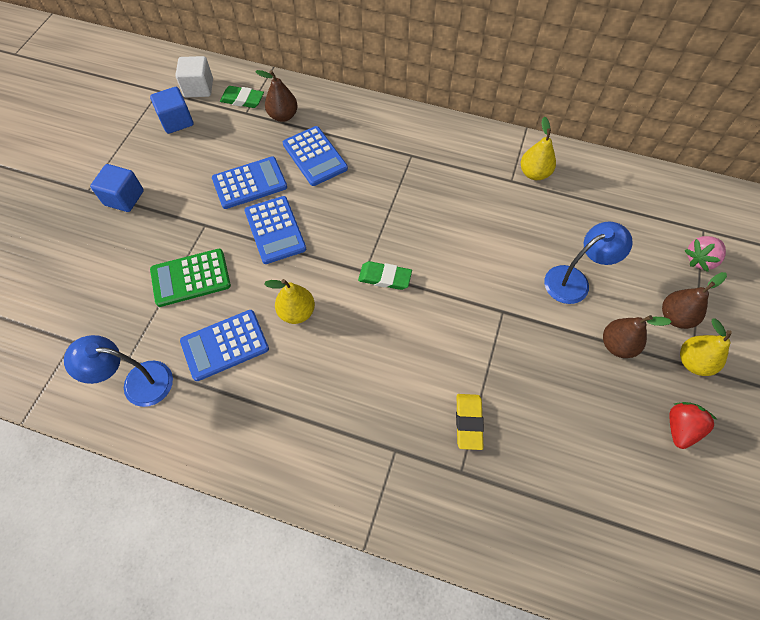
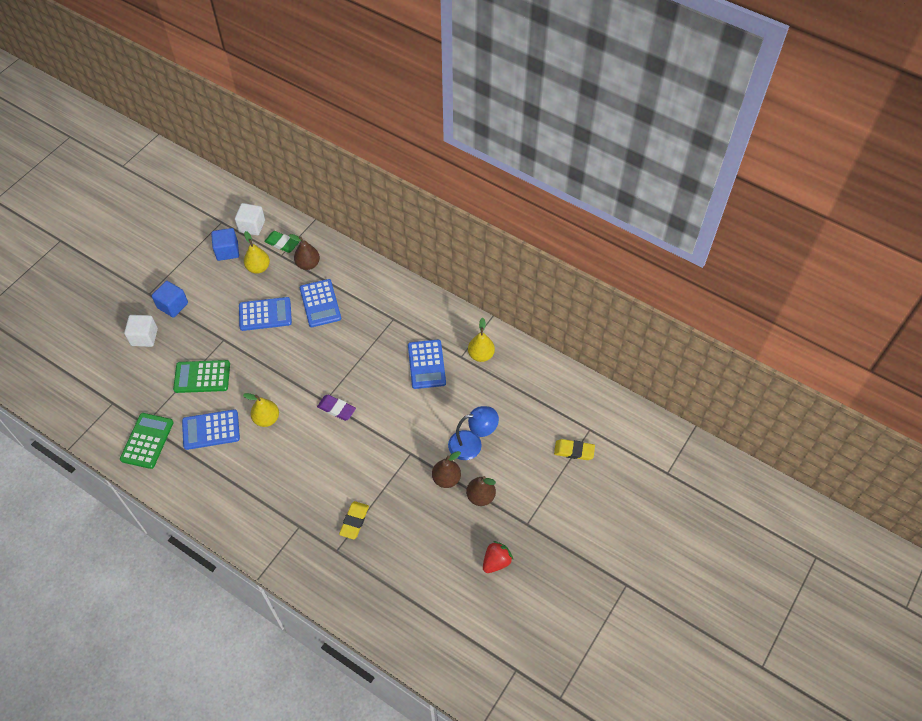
camera: 15 degrees right, 5 degrees down
blue lamp [64,335,173,407] -> green calculator [120,413,174,469]
blue calculator [245,196,306,264] -> blue calculator moved to [408,340,446,389]
green eraser [358,261,412,290] -> purple eraser [317,395,356,421]
brown pear [662,272,727,329] -> brown pear moved to [432,451,461,488]
yellow pear [680,318,732,376] -> yellow pear moved to [244,231,270,274]
pink strawberry [685,236,726,272] -> yellow eraser [554,439,595,460]
none -> white cube [124,315,158,347]

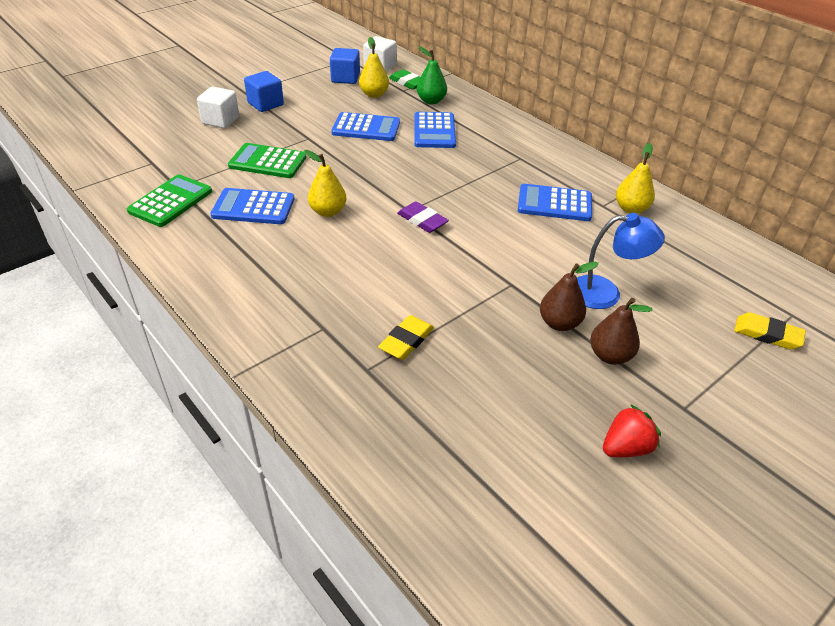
camera: 15 degrees right, 15 degrees down
brown pear [289,234,320,270] -> green pear [417,46,447,104]
blue calculator [408,340,446,389] -> blue calculator turned 90 degrees clockwise [518,184,592,221]

